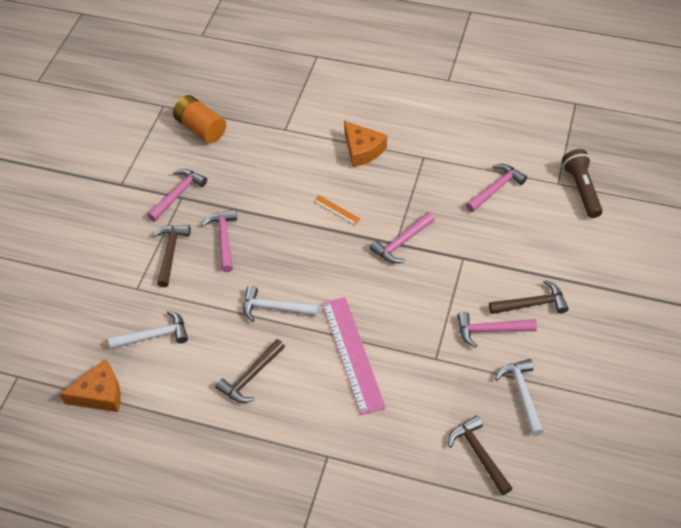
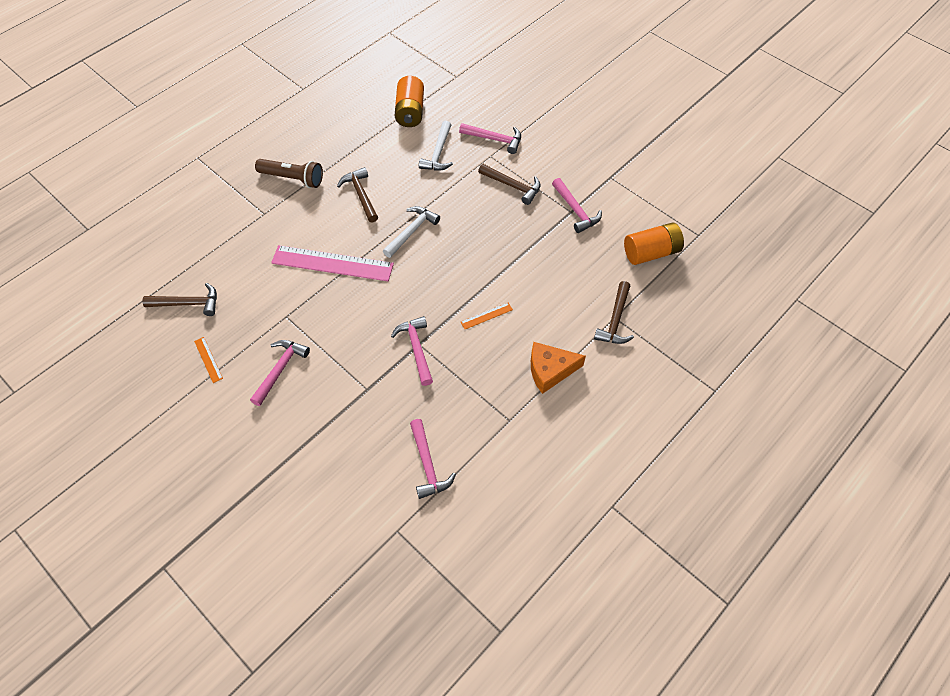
camera: 115 degrees right, 5 degrees up
orange cheese [59,359,121,412] -> orange battery [395,76,424,127]
pink hammer [202,209,237,272] -> pink hammer moved to [459,123,521,154]
brown hammer [489,280,569,314] -> brown hammer moved to [594,281,634,344]
white hammer [495,359,544,436] -> orange ruler [194,337,223,383]
brown flashlight [562,149,603,218] -> brown flashlight moved to [255,159,323,188]

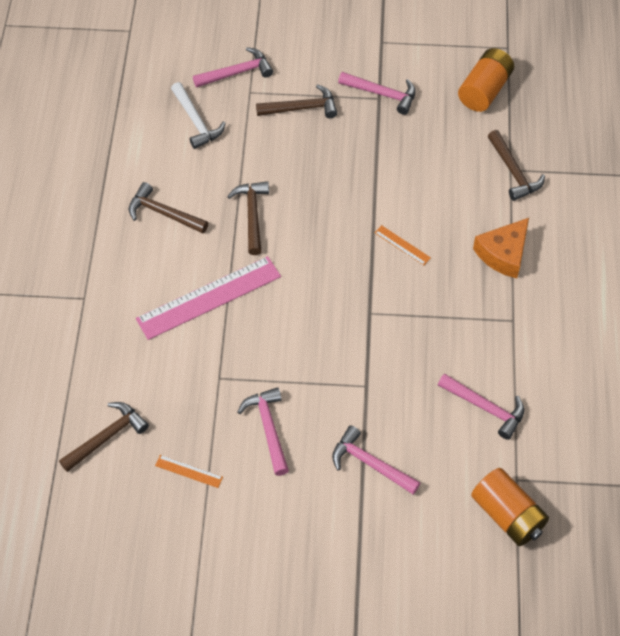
camera: 40 degrees left, 0 degrees up
brown flashlight [255,159,323,188] -> none
white hammer [383,206,440,258] -> brown hammer [227,181,269,255]
pink hammer [391,316,433,386] -> pink hammer moved to [332,425,420,494]
orange battery [395,76,424,127] -> orange battery moved to [471,468,549,546]
orange ruler [461,303,513,329] -> orange ruler turned 75 degrees counterclockwise [375,225,431,265]

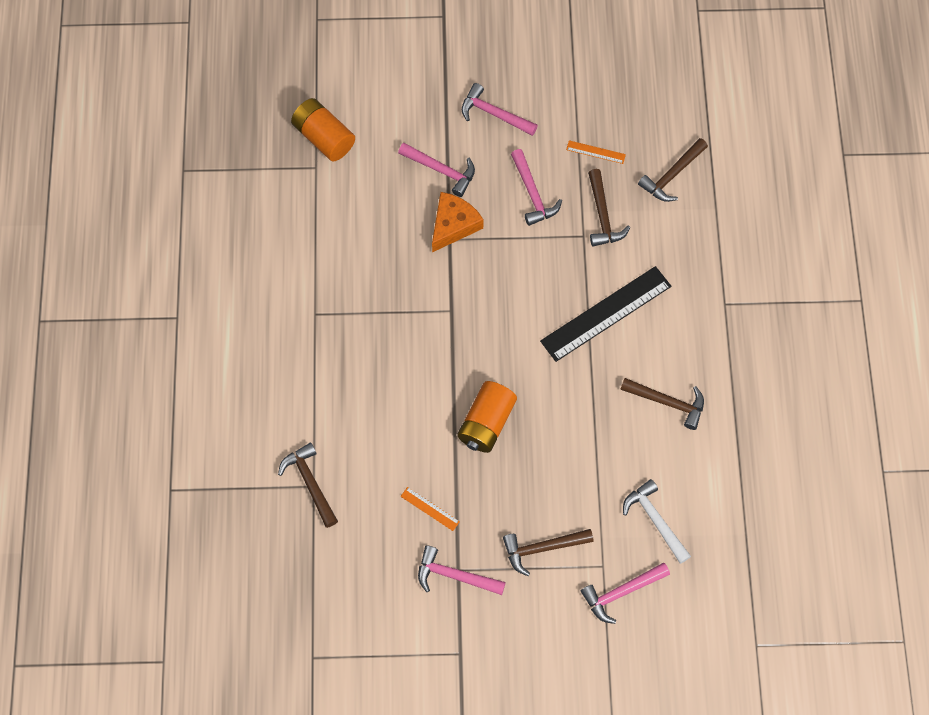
camera: 175 degrees right, 10 degrees up
pink ruler [136,256,281,340] -> black ruler [540,266,671,362]
brown hammer [227,181,269,255] -> brown hammer moved to [588,169,630,247]
orange ruler [375,225,431,265] -> orange ruler moved to [401,487,460,531]
pink hammer [438,373,524,440] -> pink hammer moved to [462,83,538,136]
orange battery [458,48,514,112] -> orange battery moved to [457,381,517,453]
orange cheese [473,218,529,278] -> orange cheese moved to [432,192,484,252]

